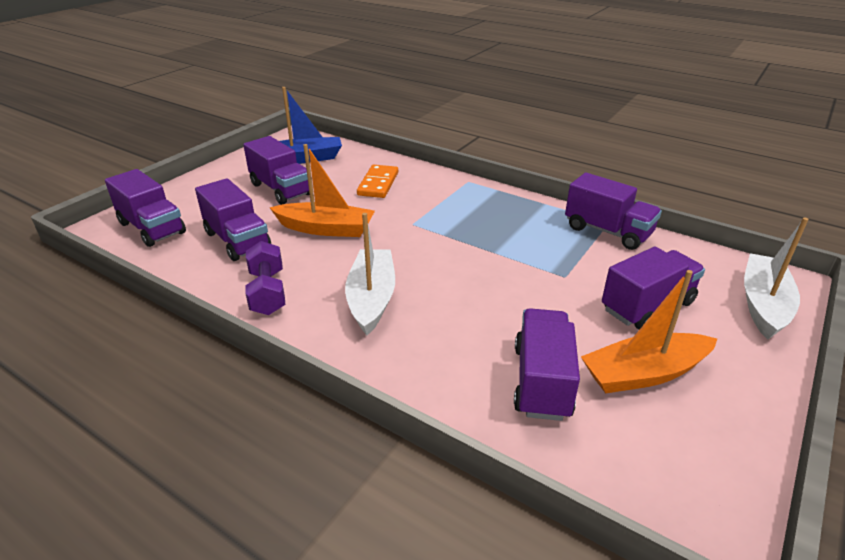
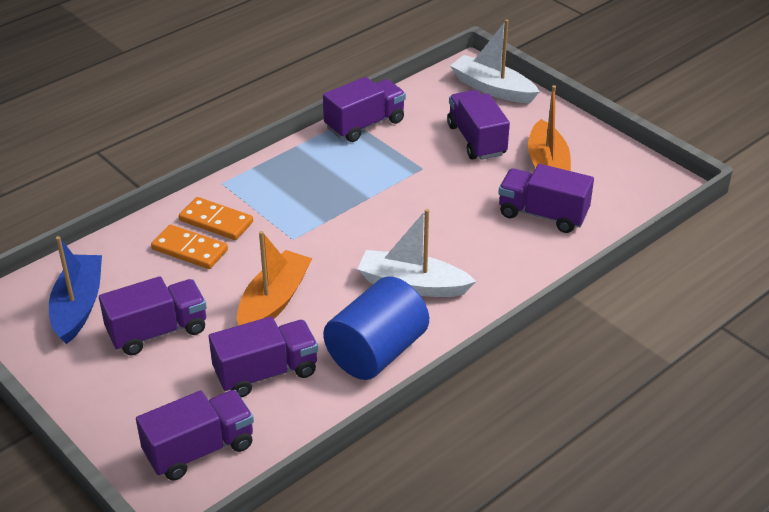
camera: 75 degrees left, 5 degrees up
purple dumbbell [245,241,285,315] -> blue cylinder [323,276,429,380]
none -> orange domino [179,197,253,240]

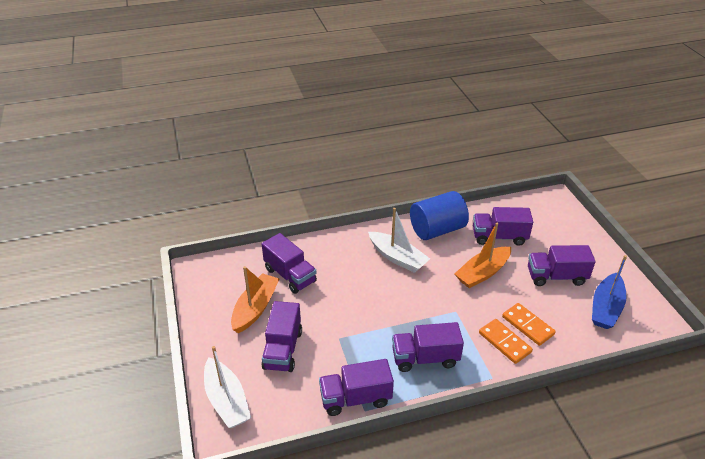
camera: 155 degrees left, 0 degrees up
purple truck [136,390,254,481] -> purple truck moved to [392,322,464,372]

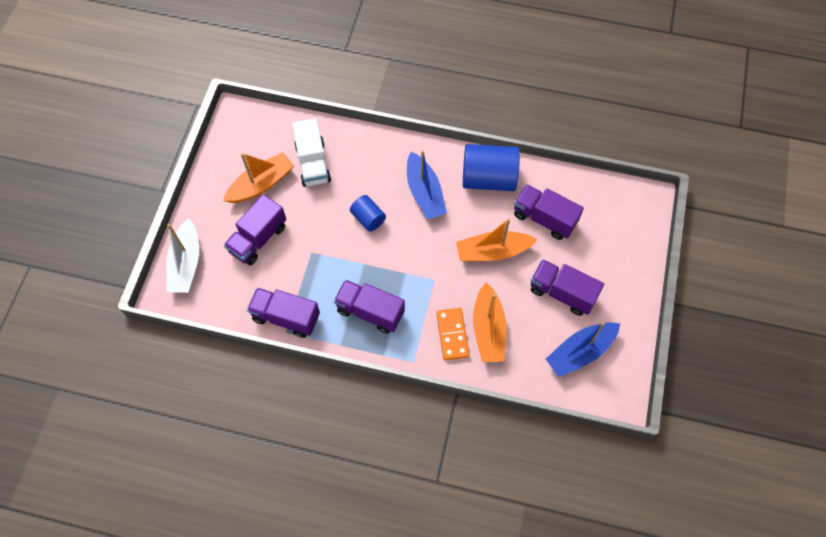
camera: 30 degrees right, 25 degrees up
purple truck [262,233,317,294] -> white truck [292,118,331,187]
white boat [368,208,430,273] -> blue boat [407,150,447,219]
orange domino [502,303,556,346] -> orange boat [473,282,506,362]
none -> blue cylinder [350,195,386,231]

